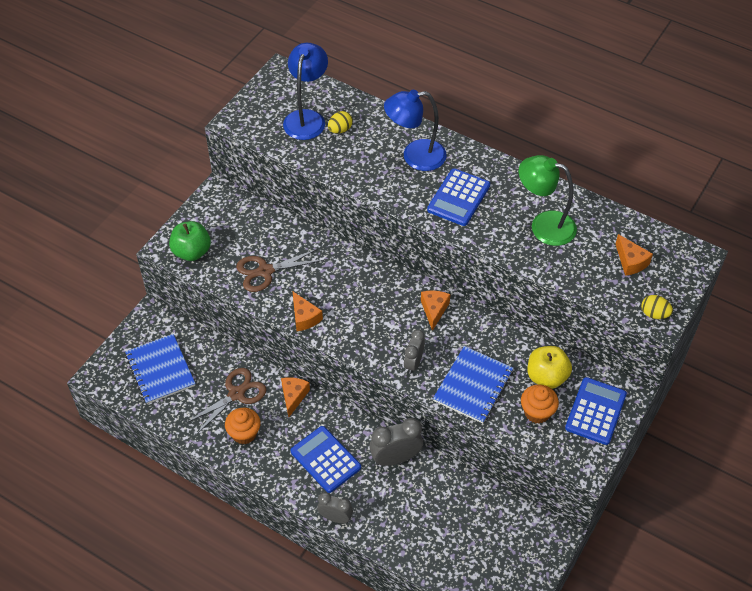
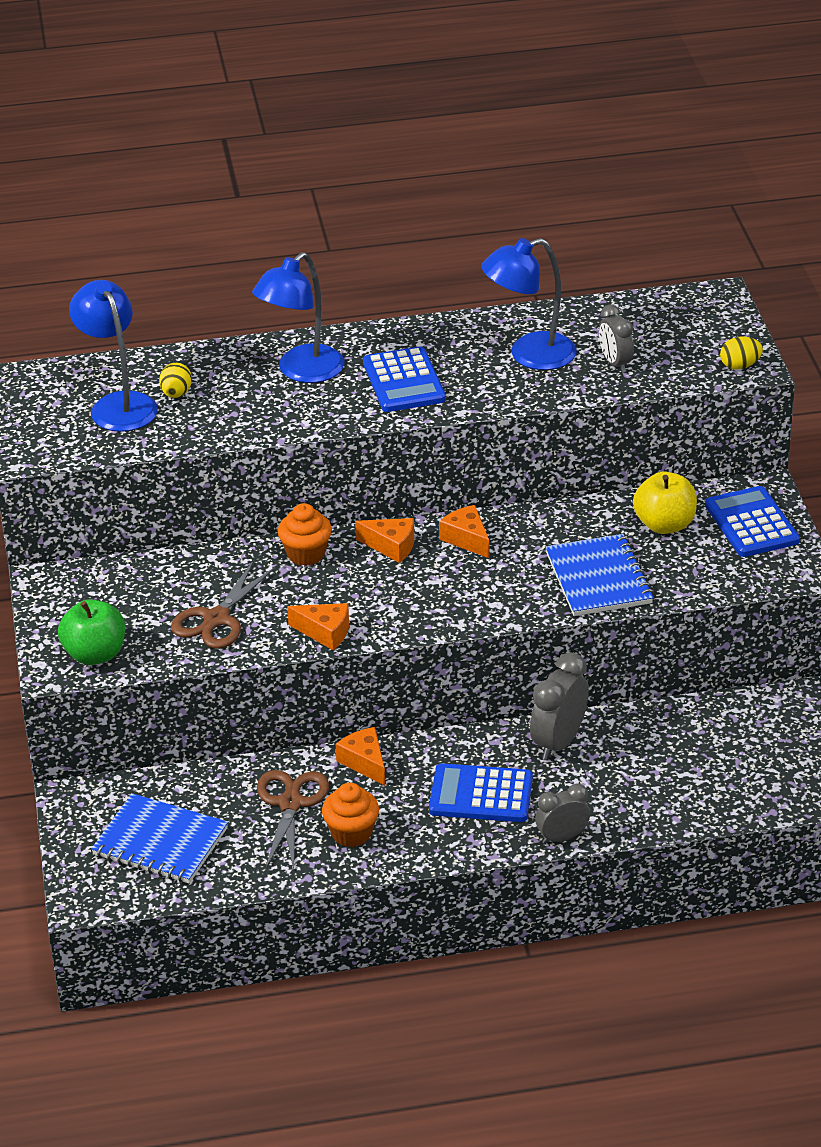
camera: 40 degrees left, 15 degrees down
grey clock [404,330,425,374] -> grey clock moved to [599,304,634,373]
green lamp [519,155,577,246] -> blue lamp [481,238,577,370]
orange cupcake [521,385,559,423] -> orange cupcake moved to [278,503,332,566]
orange cheese [616,234,653,276] -> orange cheese moved to [355,518,414,563]

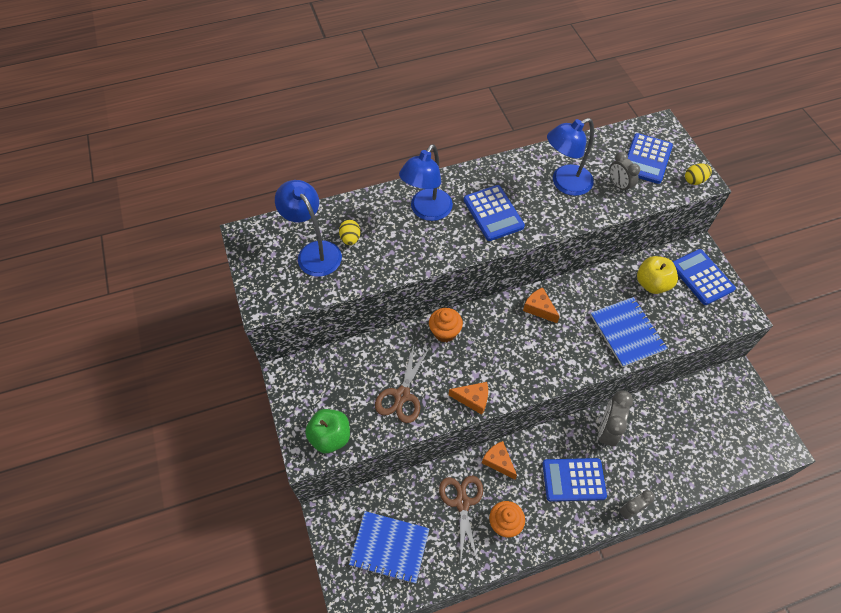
camera: 10 degrees left, 20 degrees up
orange cheese [355,518,414,563] -> none
none -> blue calculator [627,133,673,184]

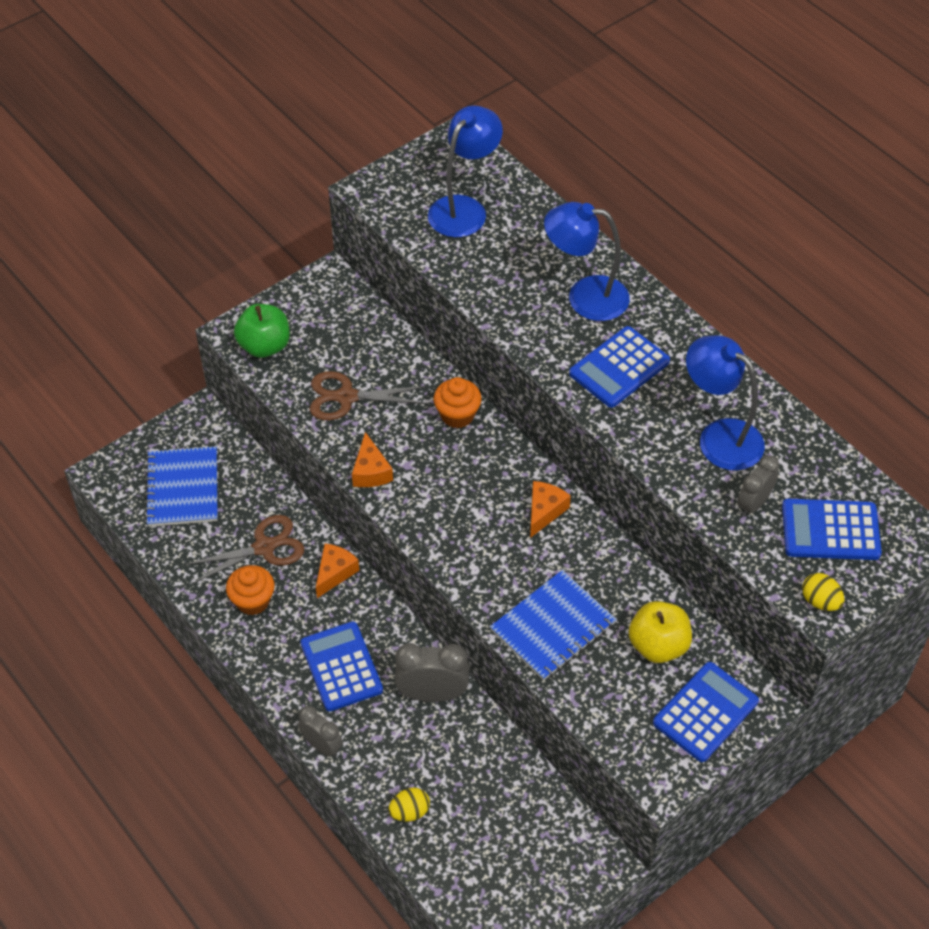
camera: 70 degrees right, 5 degrees down
yellow egg [339,220,360,245] -> yellow egg moved to [388,788,430,822]

